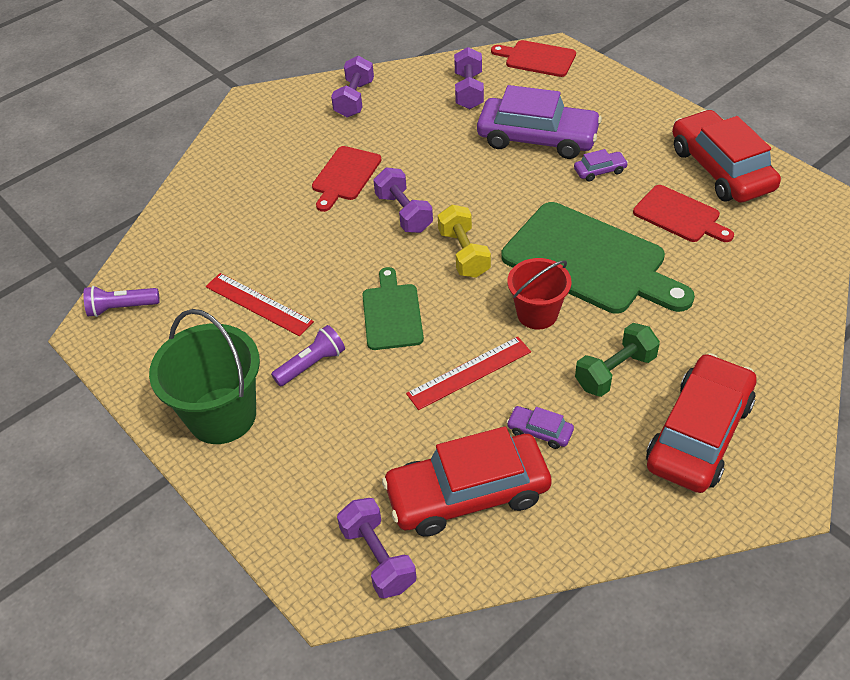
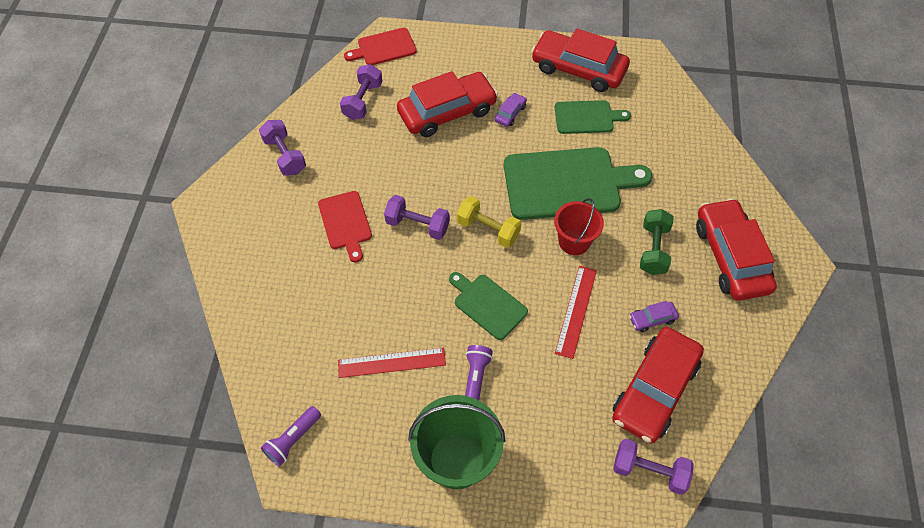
camera: 45 degrees left, 10 degrees up
purple dumbbell [454,47,484,109] -> purple dumbbell turned 60 degrees clockwise [340,64,383,120]
purple car [477,85,602,159] -> red car [397,71,498,137]
red cutting board [633,185,734,242] -> green cutting board [555,100,631,134]

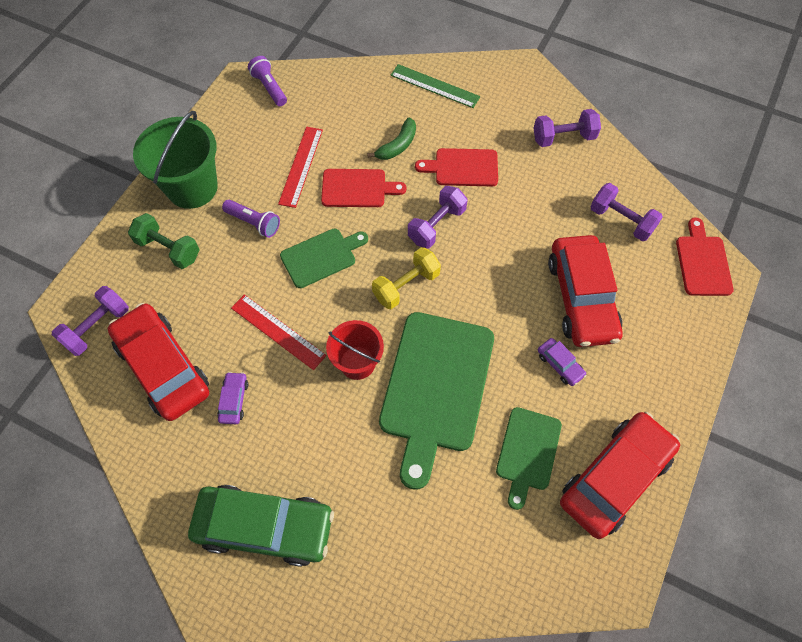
camera: 110 degrees right, 5 degrees up
green dumbbell [640,209,674,275] -> green dumbbell moved to [128,213,200,269]
red car [696,198,777,301] -> green car [188,485,334,567]
none -> red cutting board [321,169,406,207]
none -> green banana [367,118,416,160]
none -> green ruler [390,64,480,108]

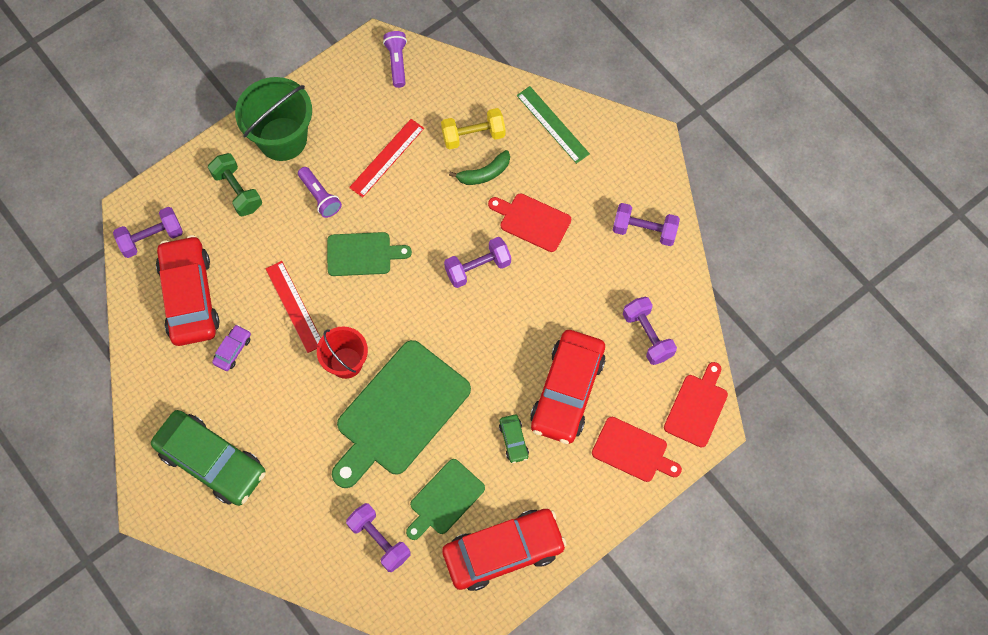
camera: 25 degrees right, 5 degrees up
red cutting board [321,169,406,207] -> red cutting board moved to [592,417,682,482]
yellow dumbbell [372,247,441,309] -> yellow dumbbell moved to [441,108,505,149]
purple car [538,338,587,386] -> green car [499,415,529,463]
none -> purple dumbbell [346,503,410,572]

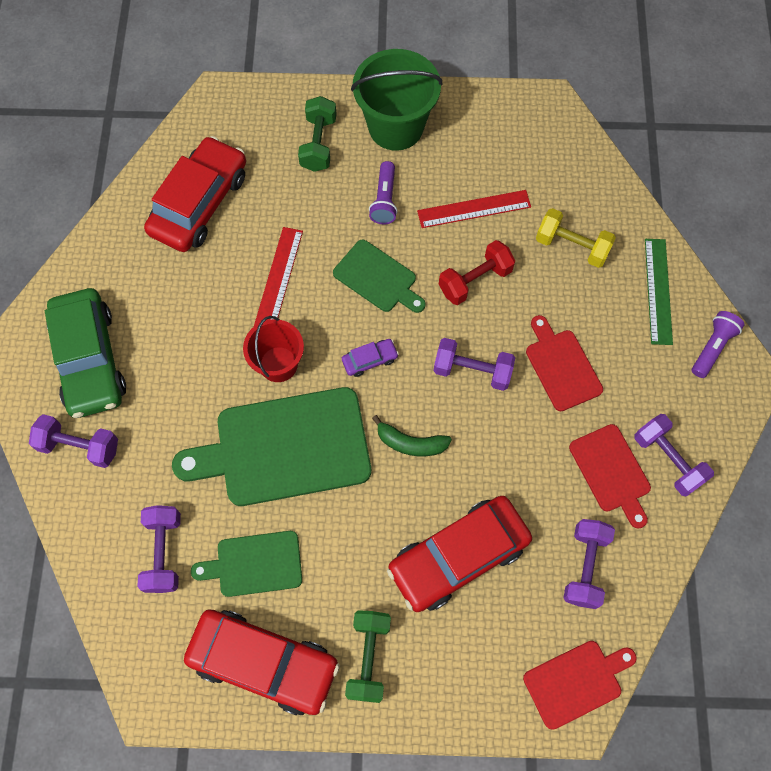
camera: 40 degrees right, 0 degrees up
purple dumbbell [113,207,183,258] -> purple dumbbell moved to [29,414,118,468]
purple car [212,325,251,371] -> purple car moved to [342,339,399,377]
purple flashlight [383,31,407,88] -> purple flashlight moved to [692,311,744,378]
green banana [449,150,510,185] -> green banana moved to [372,415,452,456]
green car [499,415,529,463] -> none
red cutting board [592,417,682,482] -> red cutting board moved to [569,424,651,529]
none -> green dumbbell [345,610,391,703]
none -> red dumbbell [439,240,515,305]

